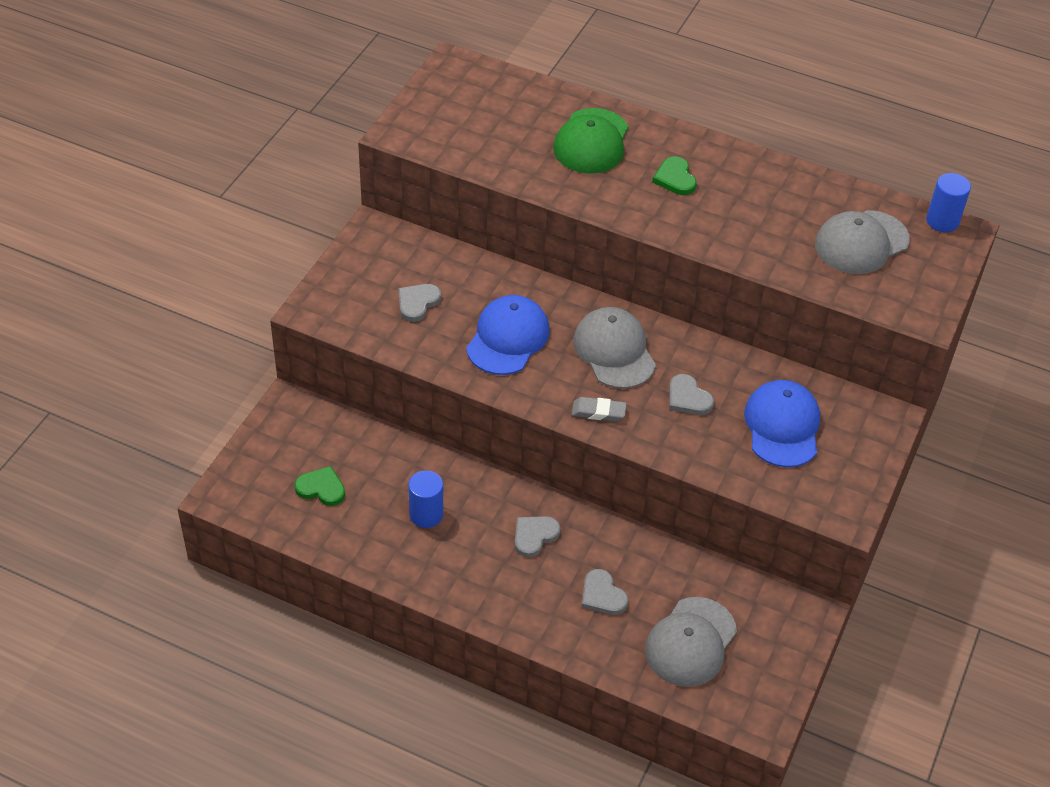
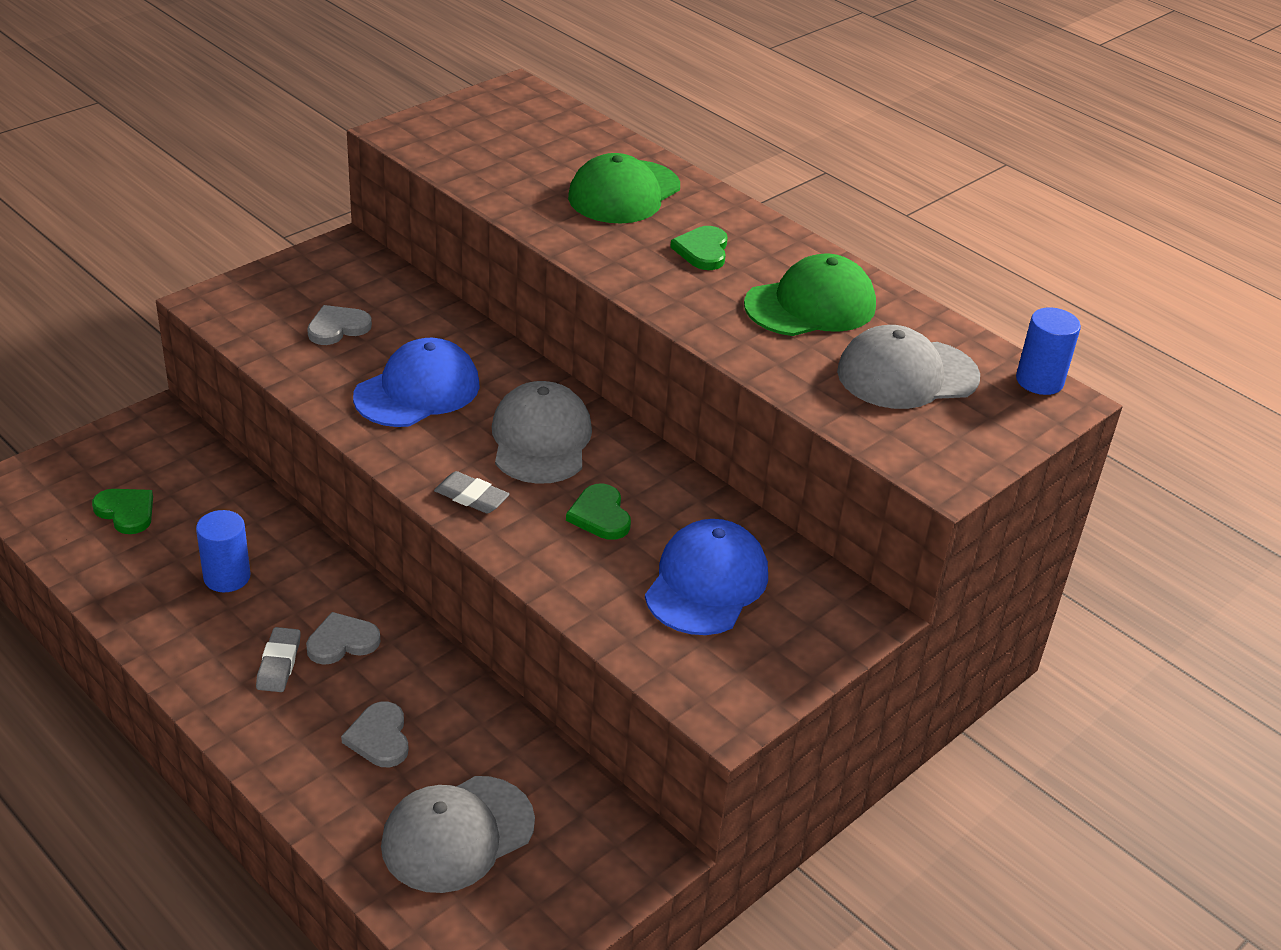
camera: 20 degrees right, 10 degrees down
grey heart [669,374,714,415] -> green heart [566,484,631,540]
none -> grey eraser [256,627,301,692]
none -> green cap [744,253,876,336]

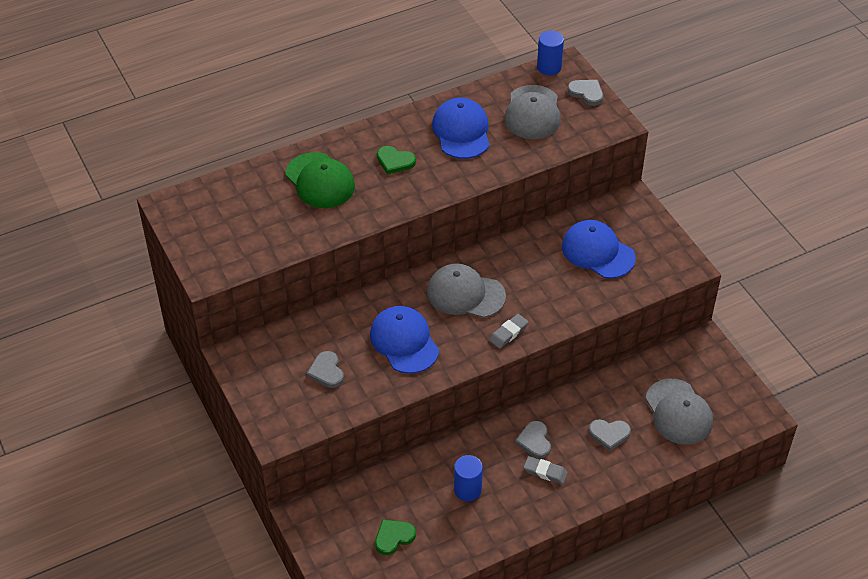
camera: 70 degrees left, 10 degrees up
green heart [566,484,631,540] -> none
green cap [744,253,876,336] -> blue cap [432,98,490,159]
none -> grey heart [567,80,603,106]

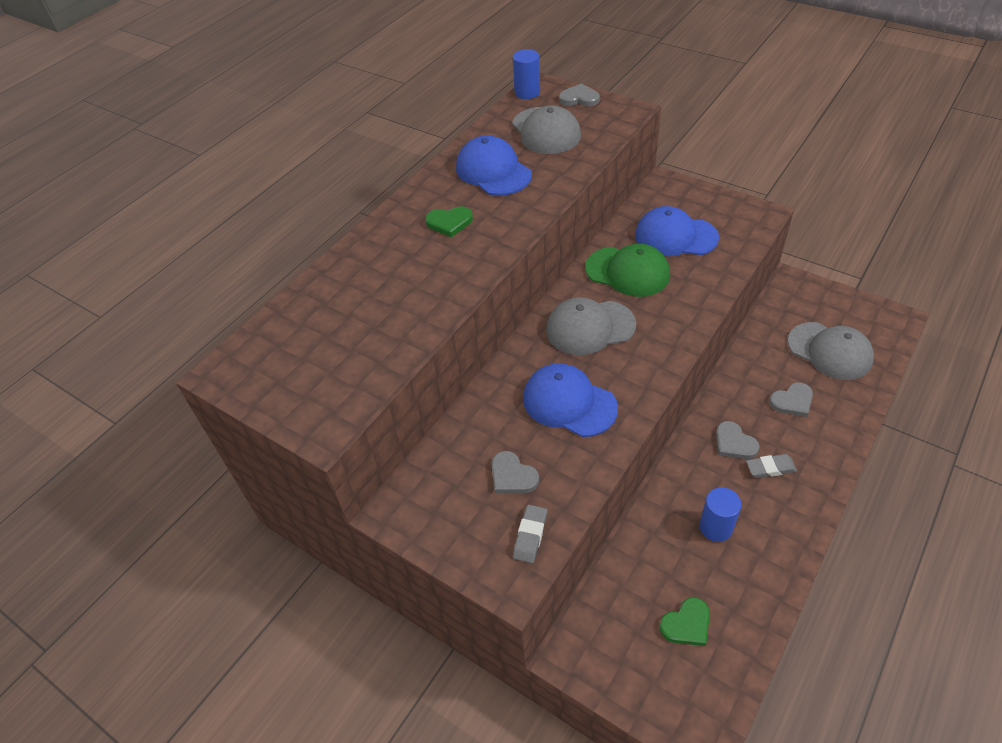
camera: 25 degrees left, 0 degrees up
green cap [286,152,355,208] -> green cap moved to [585,244,670,297]
green heart [375,519,416,555] -> green heart turned 150 degrees counterclockwise [659,597,710,646]
grey eraser [489,314,529,349] -> grey eraser moved to [513,505,547,563]

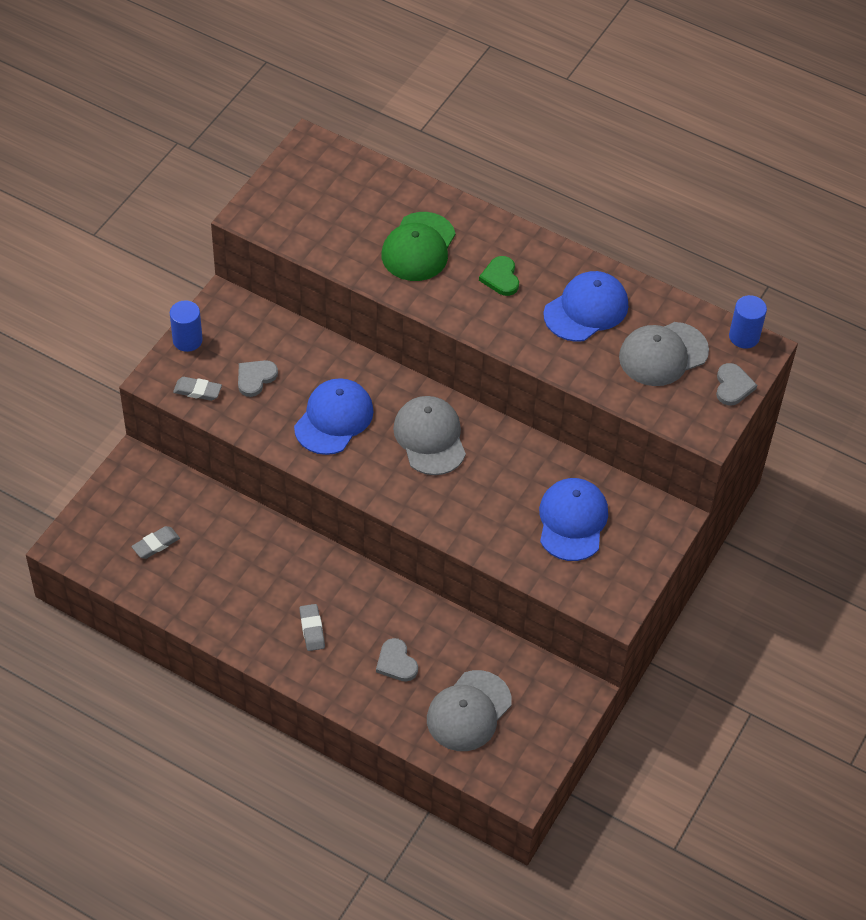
camera: 80 degrees right, 5 degrees up
green cap [585,244,670,297] -> green cap moved to [381,212,456,281]
green heart [659,597,710,646] -> grey eraser [131,526,180,559]
blue cylinder [699,487,741,542] -> blue cylinder moved to [170,300,203,352]
grey heart [716,421,760,459] -> none

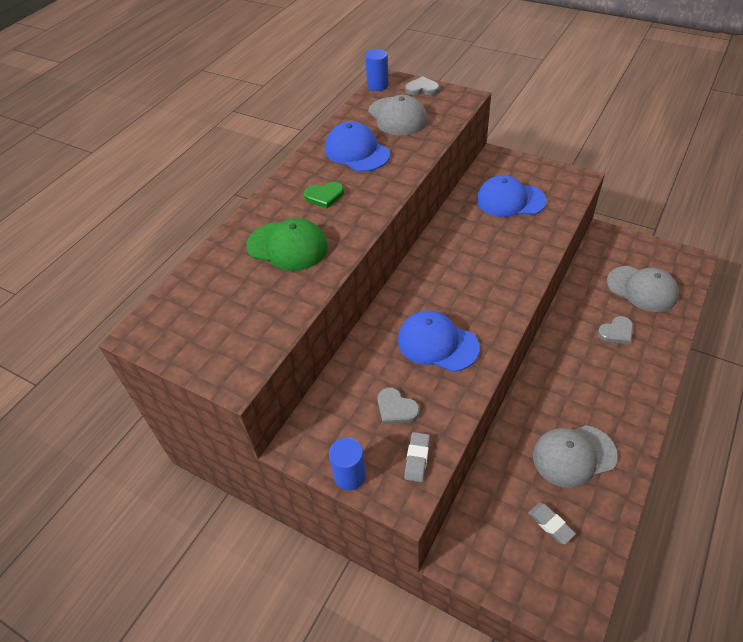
camera: 85 degrees left, 5 degrees down
grey eraser [299,604,325,651] -> none
grey cap [393,396,466,475] -> grey cap moved to [533,425,618,488]

